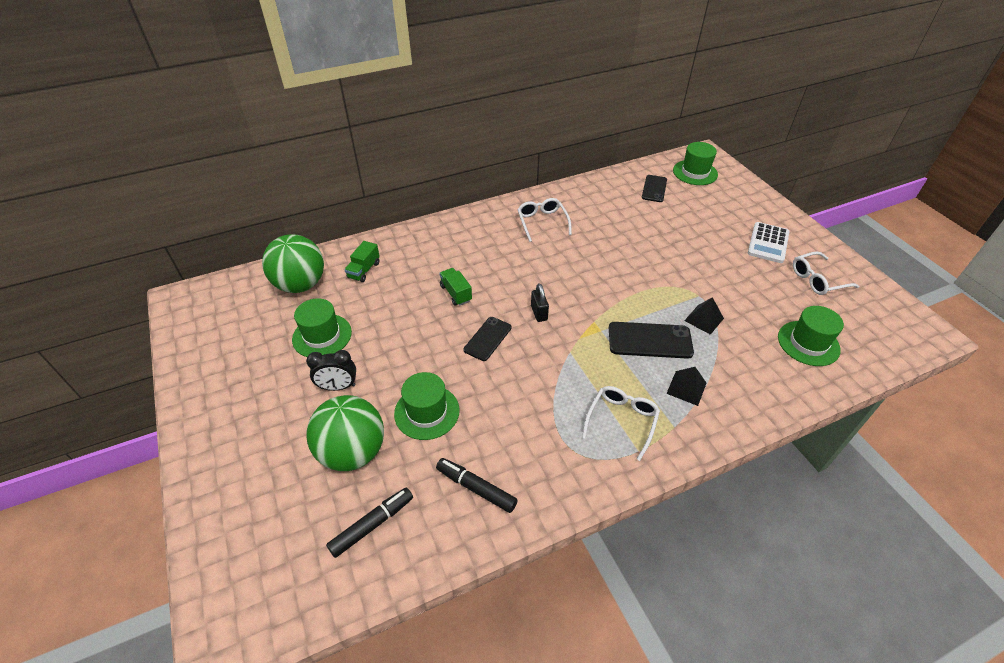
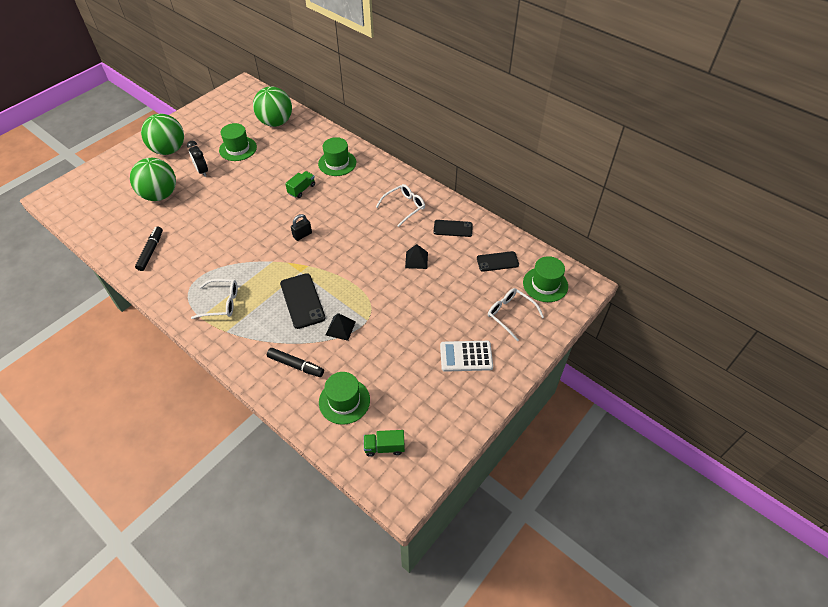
camera: 65 degrees right, 5 degrees up
black marker [326,488,413,558] -> black marker moved to [267,348,324,377]
green truck [344,241,380,282] -> green truck moved to [364,430,405,457]
green hat [394,372,460,440] -> green hat moved to [318,137,356,176]
black phone [463,317,512,361] -> black phone moved to [434,220,473,237]
black pyramid [666,367,706,406] -> black pyramid moved to [405,244,428,269]
white glasses [793,252,859,295] -> white glasses moved to [488,288,544,342]
none -> green ball [141,114,184,155]

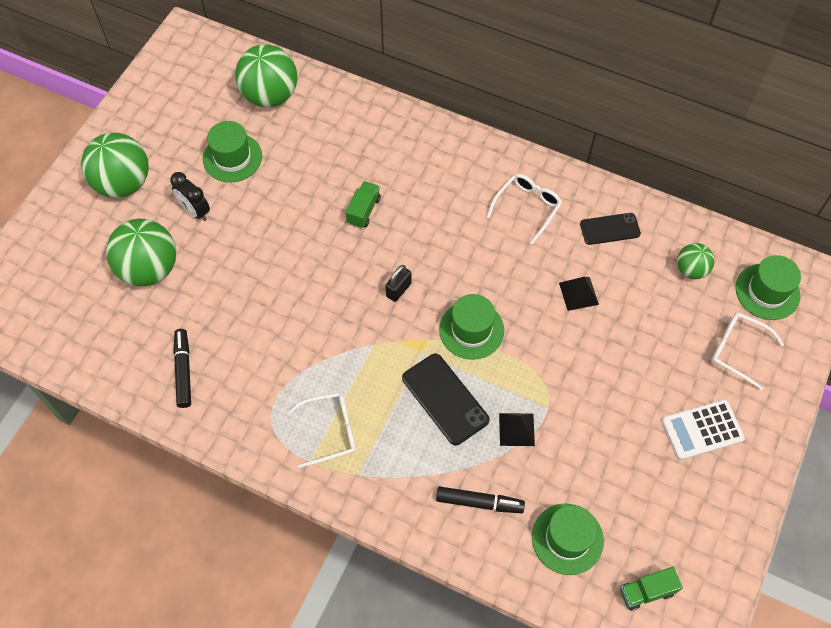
camera: 15 degrees left, 10 degrees up
green hat [318,137,356,176] -> green hat moved to [439,294,504,360]
black phone [477,251,519,272] -> green ball [677,243,715,279]

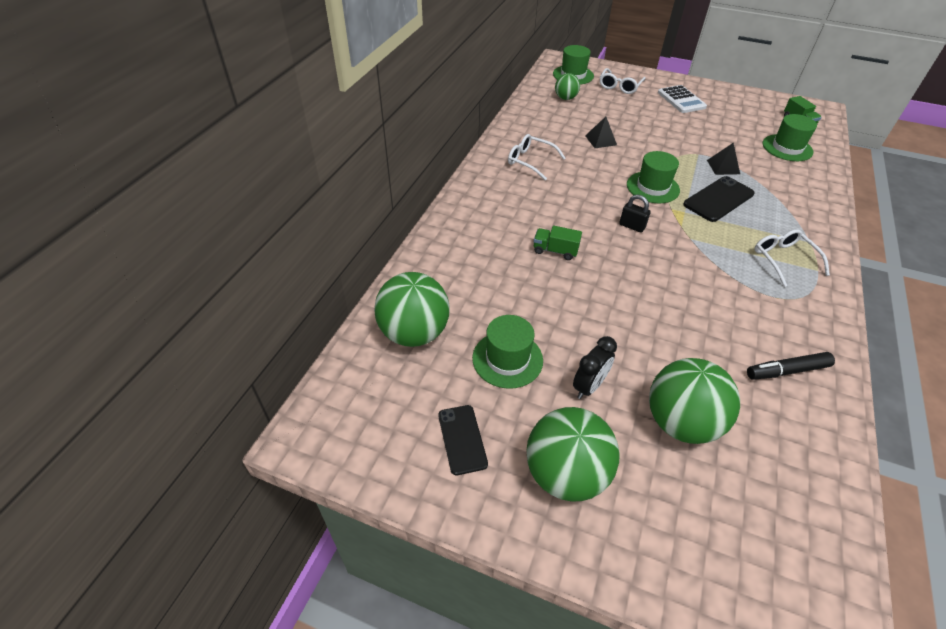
camera: 95 degrees left, 15 degrees down
black marker [436,486,525,513] -> none
black phone [580,213,641,245] -> black phone moved to [438,405,488,475]

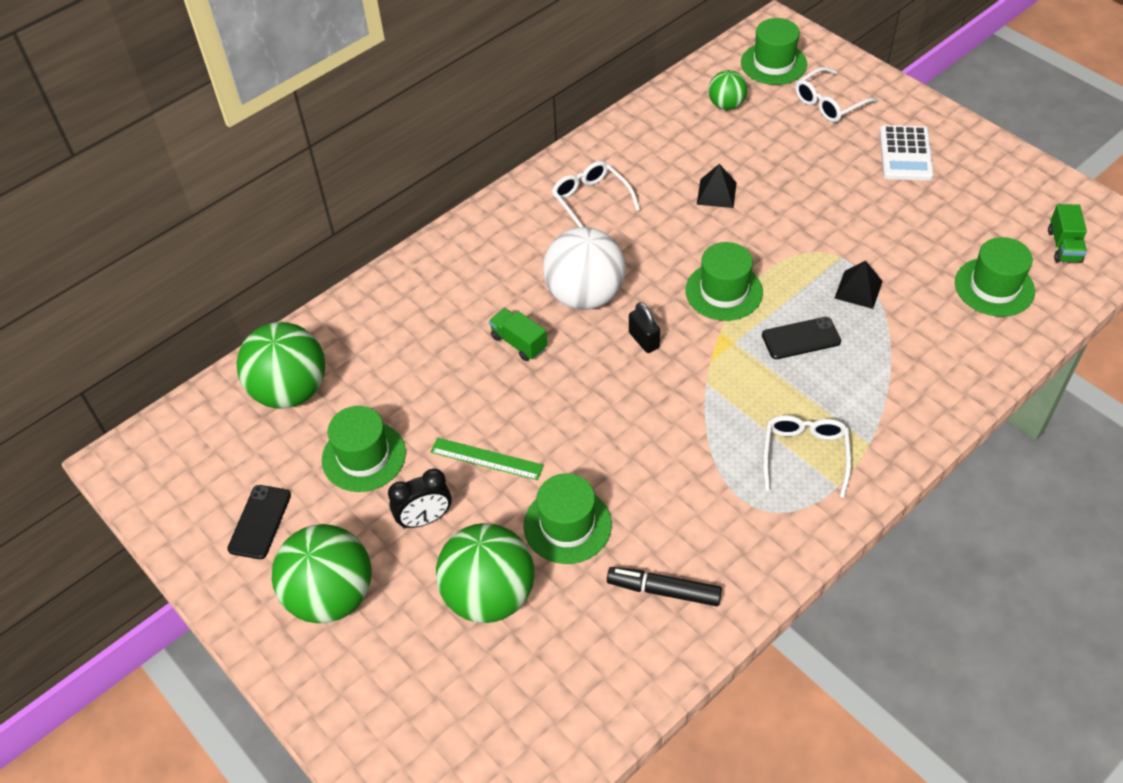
camera: 30 degrees right, 5 degrees up
black phone [683,176,755,222] -> black phone [762,317,841,359], size x0.67
none -> green ruler [431,438,544,480]
none -> green hat [524,473,612,564]
none -> white ball [543,227,625,310]

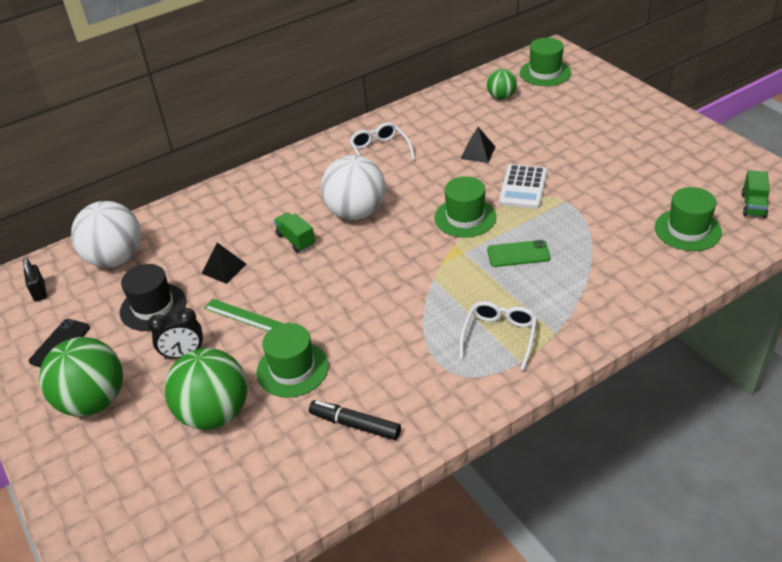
camera: 10 degrees right, 10 degrees down
green ball [236,322,325,409] -> white ball [71,201,141,268]
green hat [322,406,406,492] -> black hat [120,264,186,331]
black padlock [629,302,660,353] -> black padlock moved to [23,258,47,302]
black phone [762,317,841,359] -> green phone [487,240,550,267]
white glasses [795,67,878,122] -> none
black pyramid [834,260,883,309] -> black pyramid moved to [202,242,247,284]
white calculator [879,125,934,181] -> white calculator moved to [499,164,547,209]

